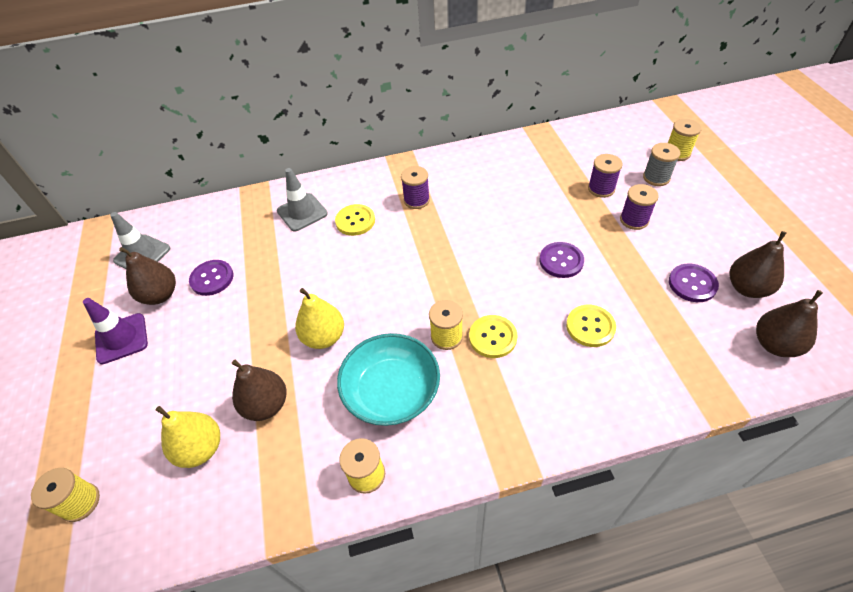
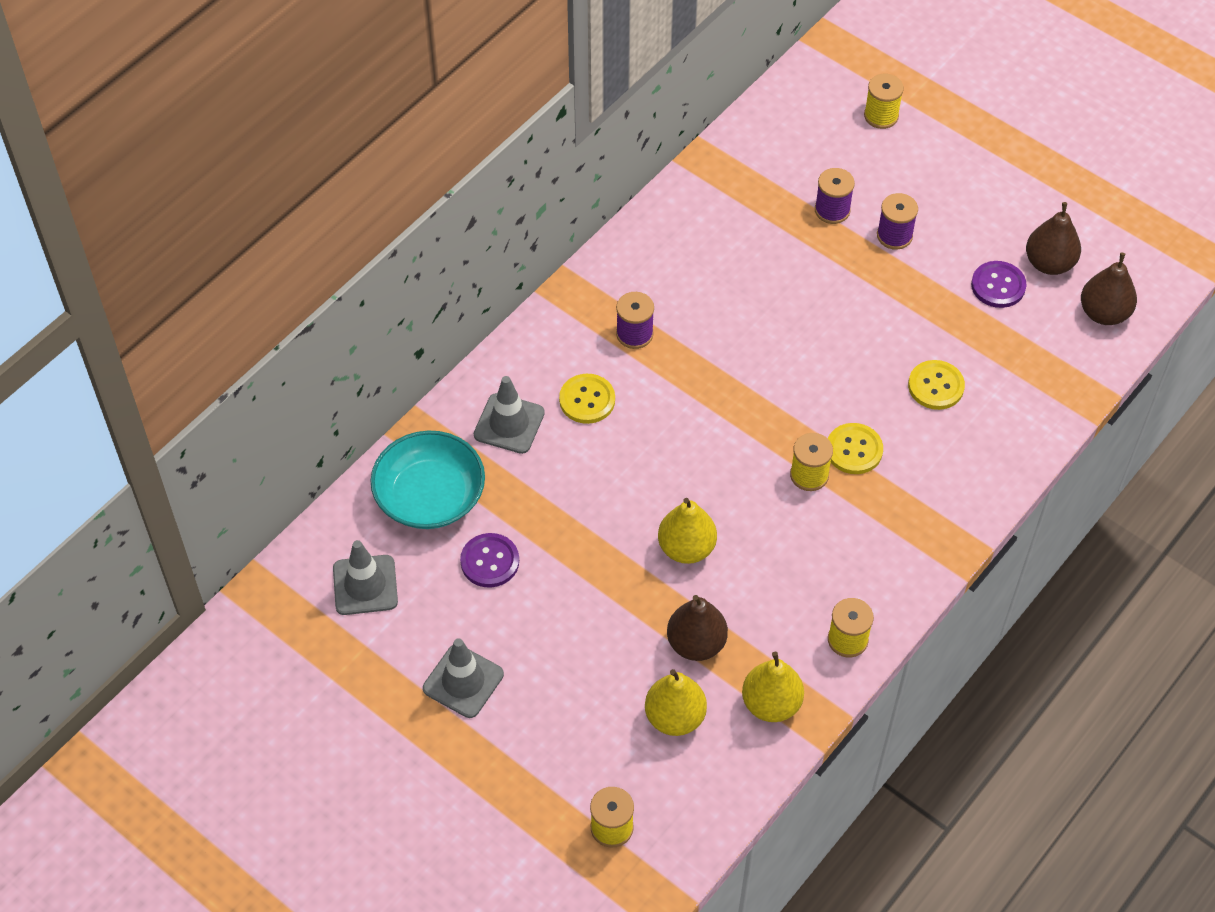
camera: 40 degrees left, 5 degrees up
purple traffic cone [83,298,148,364] -> grey traffic cone [423,638,504,718]
brown pear [119,247,176,305] -> none
turquoise bowl [337,333,440,426] -> turquoise bowl moved to [370,430,485,529]
purple button [539,242,584,278] -> none
grey spool [643,143,680,186] -> none
none -> yellow pear [742,652,804,722]

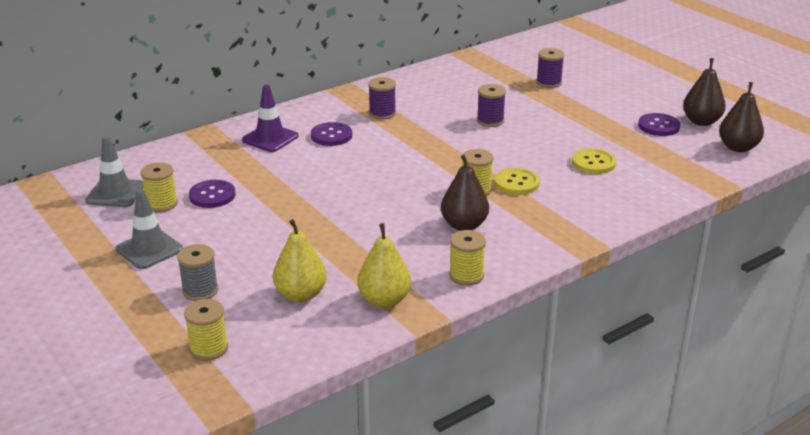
camera: 15 degrees right, 25 degrees down
turquoise bowl [370,430,485,529] -> none
grey traffic cone [474,376,545,454] -> purple traffic cone [242,85,298,152]
yellow button [559,374,615,424] -> purple button [311,122,352,146]
yellow pear [658,498,717,564] -> none
brown pear [667,595,728,661] -> brown pear moved to [441,155,489,231]
yellow spool [864,74,904,129] -> yellow spool moved to [141,162,178,212]
purple spool [877,193,918,250] -> purple spool moved to [477,84,506,127]
none -> grey spool [177,244,218,301]

